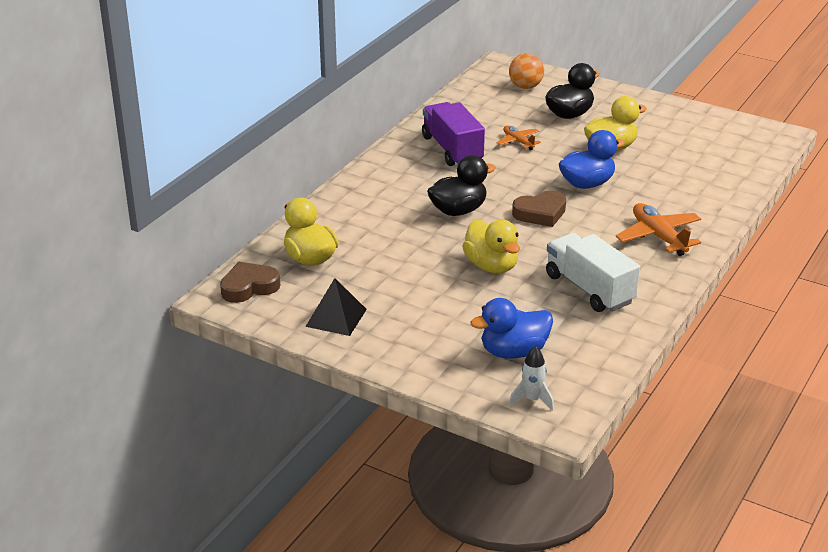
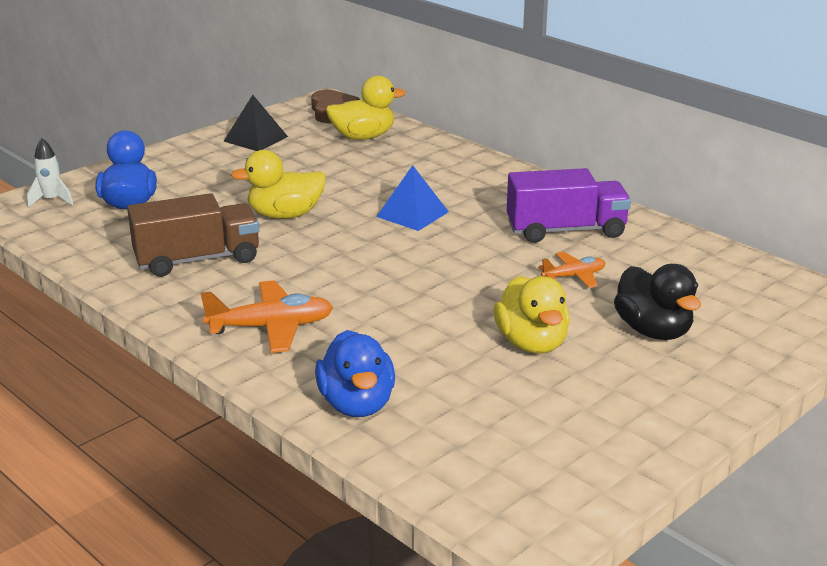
camera: 105 degrees right, 5 degrees down
black duck [427,155,496,216] -> blue pyramid [376,165,449,231]
orange ball [509,53,544,89] -> none
brown heart [512,191,566,227] -> none
white truck [546,233,640,312] -> brown truck [127,193,259,277]
blue duck [559,130,625,189] -> blue duck moved to [315,330,395,417]

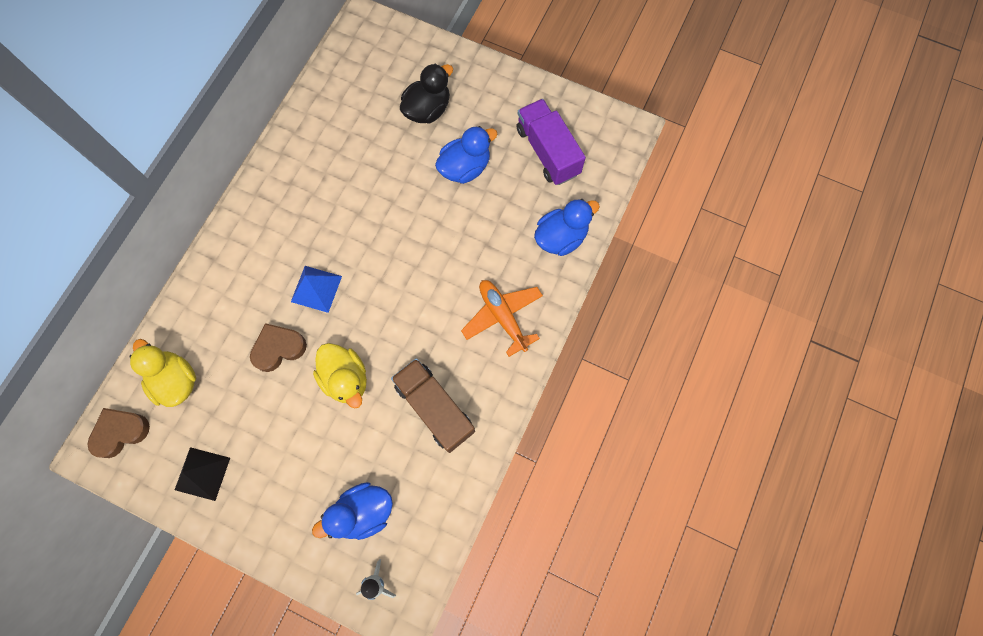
camera: 110 degrees left, 45 degrees up
yellow duck [494,276,570,353] -> blue duck [435,126,497,184]
purple truck [507,168,631,243] -> purple truck moved to [516,99,586,185]
orange plane [538,252,605,288] -> none
none -> brown heart [250,323,307,372]

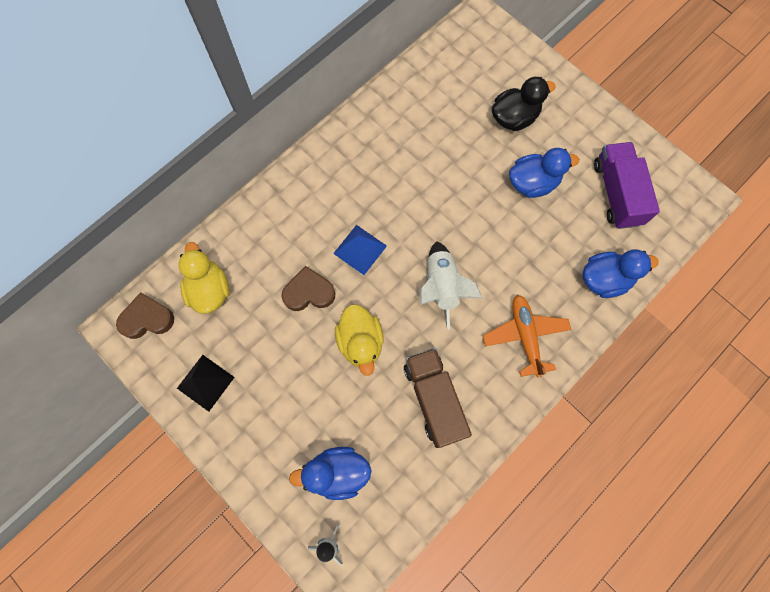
camera: 20 degrees right, 0 degrees up
none -> white rocket [420,241,483,330]

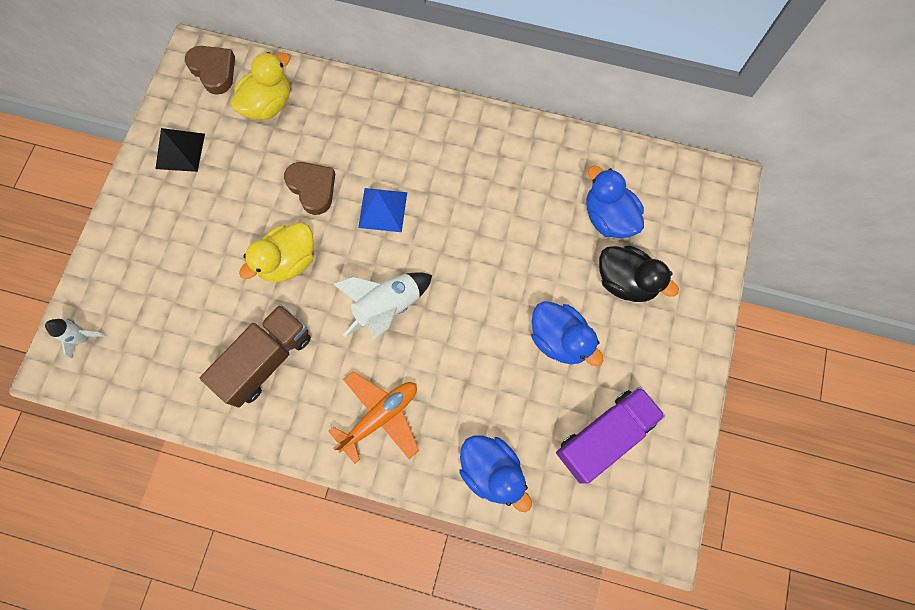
camera: 60 degrees right, 0 degrees up
blue duck [289,447,372,500] -> blue duck moved to [586,166,644,238]

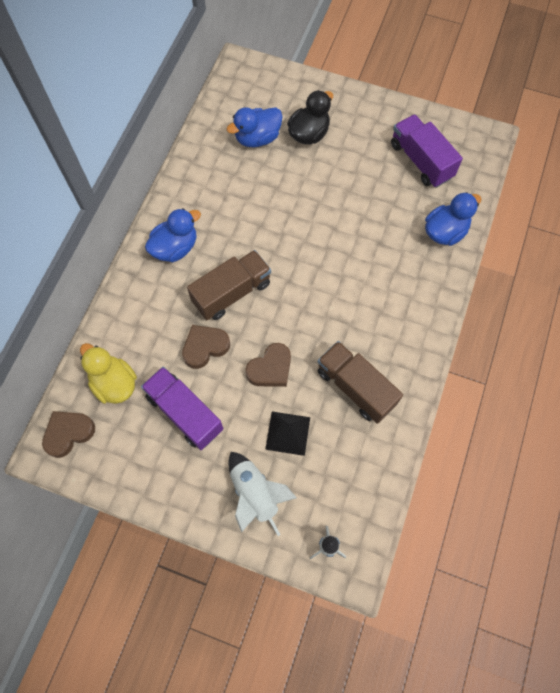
camera: 85 degrees left, 5 degrees down
black pyramid [155,128,205,172] -> black pyramid moved to [265,411,310,456]
yellow duck [239,223,314,282] -> brown heart [245,343,291,387]
orange plane [328,371,419,464] -> none
white rocket [333,272,432,340] -> white rocket moved to [228,452,297,536]
blue pyramid [358,188,407,232] -> brown truck [187,250,271,320]
blue duck [531,301,603,366] -> blue duck moved to [145,208,201,262]
none -> purple truck [141,367,223,450]

